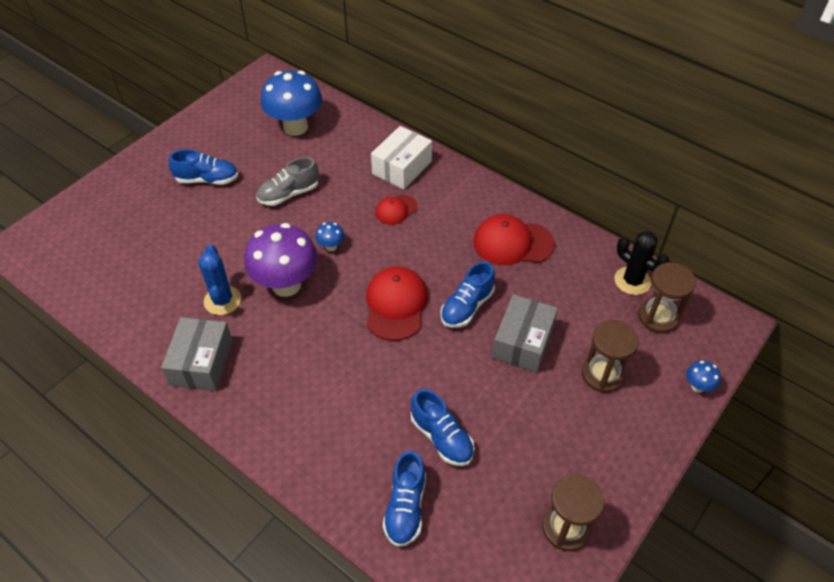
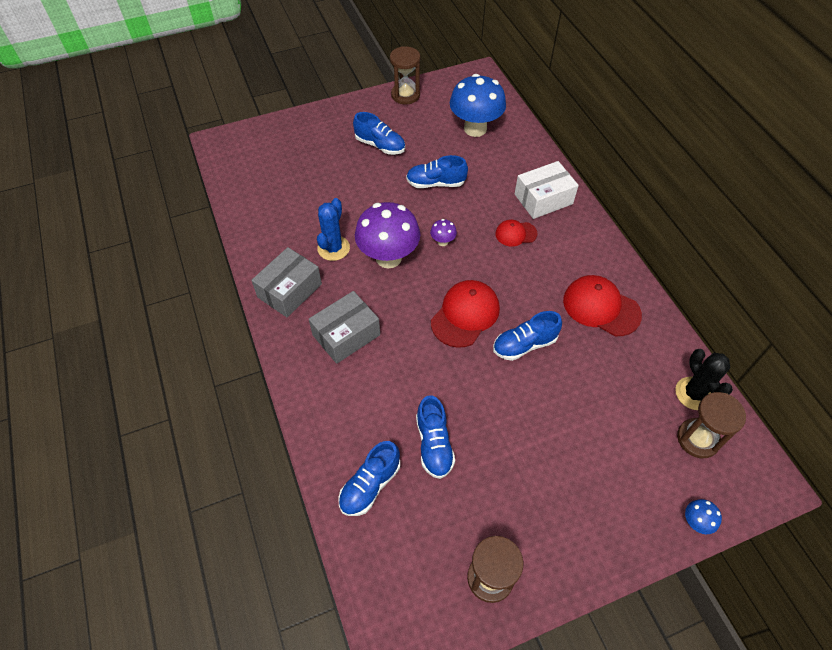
camera: 30 degrees right, 5 degrees up
grey shoe [257,157,319,206] -> blue shoe [406,155,468,188]
blue mushroom [315,222,344,251] -> purple mushroom [430,219,457,246]
grey box [492,294,558,372] -> grey box moved to [309,291,380,364]
brown hourglass [582,320,639,393] -> brown hourglass moved to [390,46,420,105]

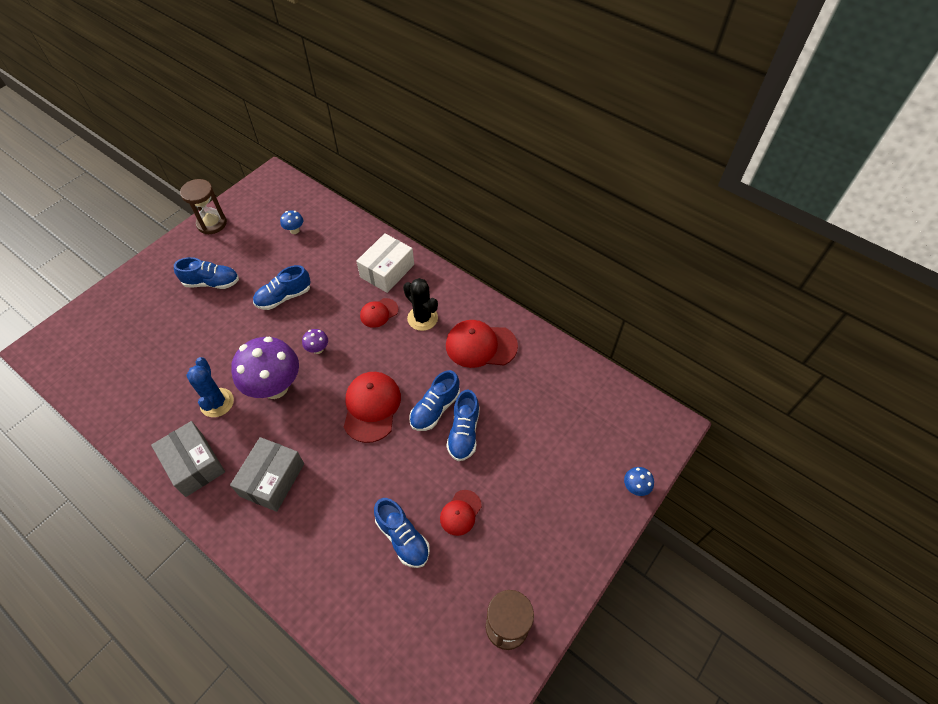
camera: 30 degrees left, 0 degrees up
grey box [251,247,322,317] -> grey box turned 45 degrees counterclockwise [151,421,225,497]
blue shoe [338,441,400,516] -> blue shoe moved to [446,390,480,461]
blue mushroom [450,74,506,137] -> blue mushroom [280,210,303,234], size x0.42
black cactus [675,349,733,410] -> black cactus moved to [403,278,438,331]
brown hourglass [677,392,746,458] -> none
none -> red cap [440,490,482,536]

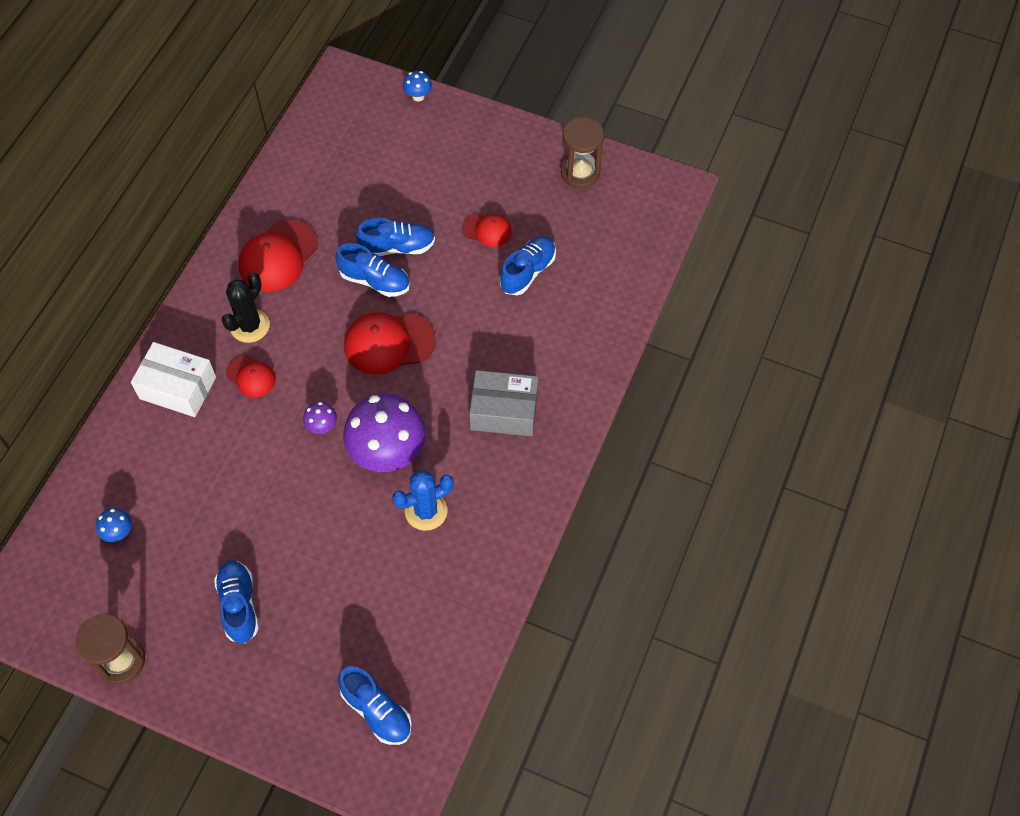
camera: 105 degrees left, 5 degrees up
grey box [151,421,225,497] -> none
blue shoe [253,265,311,310] -> blue shoe moved to [338,666,412,745]
red cap [446,320,518,368] -> red cap turned 45 degrees clockwise [239,219,318,292]

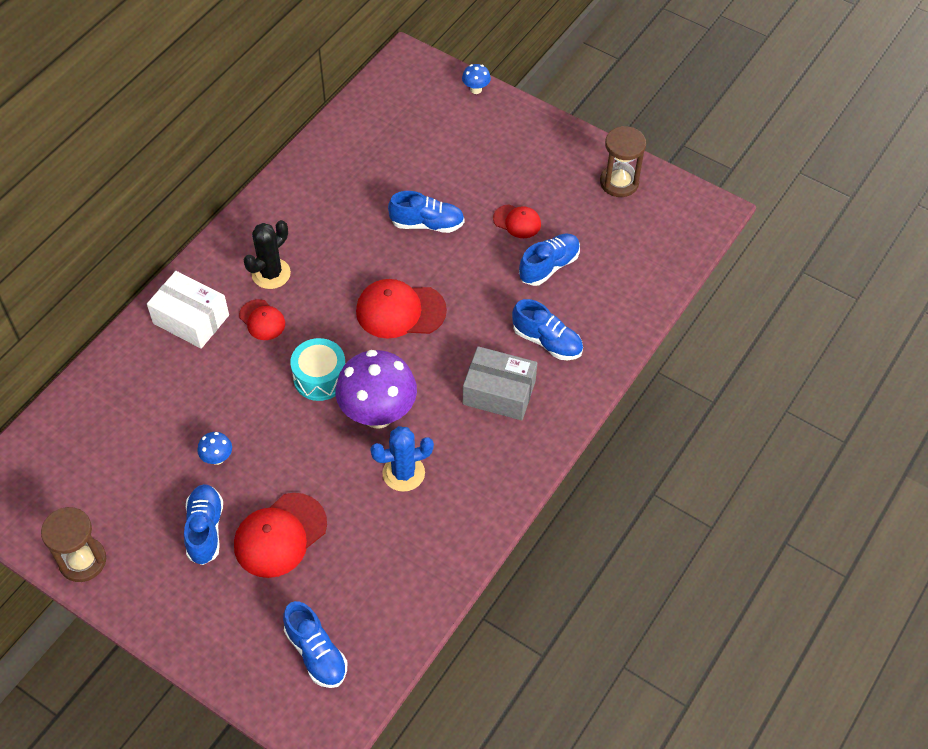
camera: 10 degrees right, 5 degrees down
blue mushroom [96,508,132,542] -> blue mushroom moved to [197,432,232,465]
red cap [239,219,318,292] -> red cap moved to [234,493,327,578]
purple mushroom [303,402,337,434] -> turquoise drum [290,338,345,401]
blue shoe [335,243,410,297] -> blue shoe moved to [512,299,583,360]

